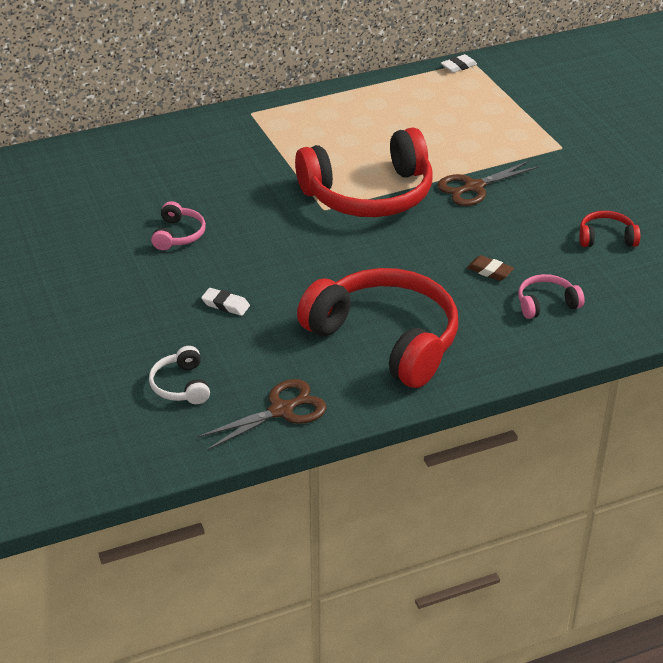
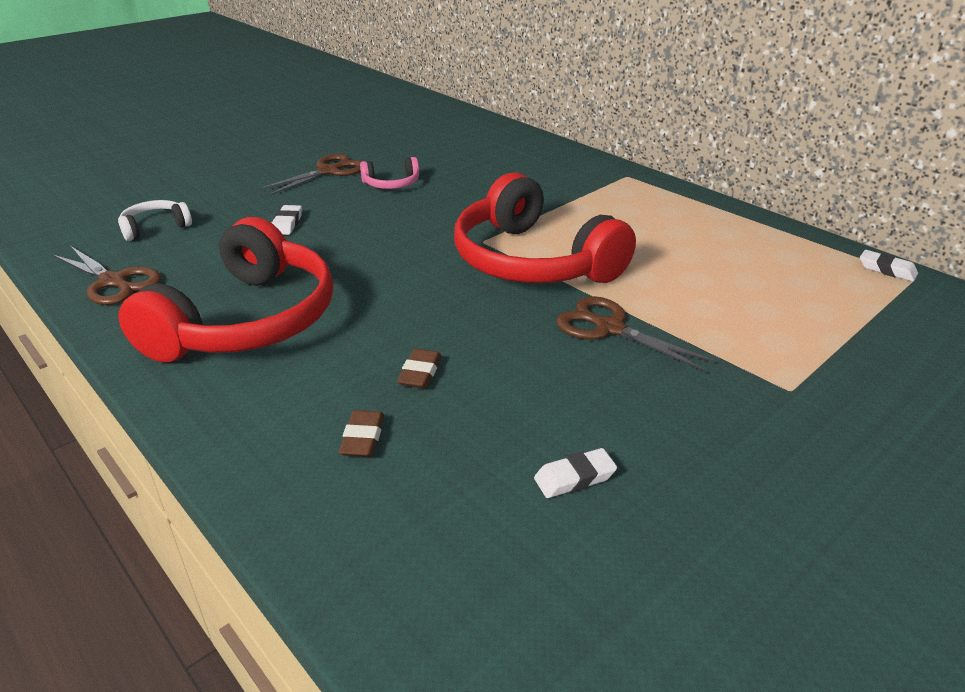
camera: 70 degrees right, 5 degrees down
pink headphones [518,274,585,319] -> brown eraser [339,410,384,457]
red headphones [579,211,640,247] -> white eraser [534,448,617,498]
none -> brown scissors [259,154,362,196]

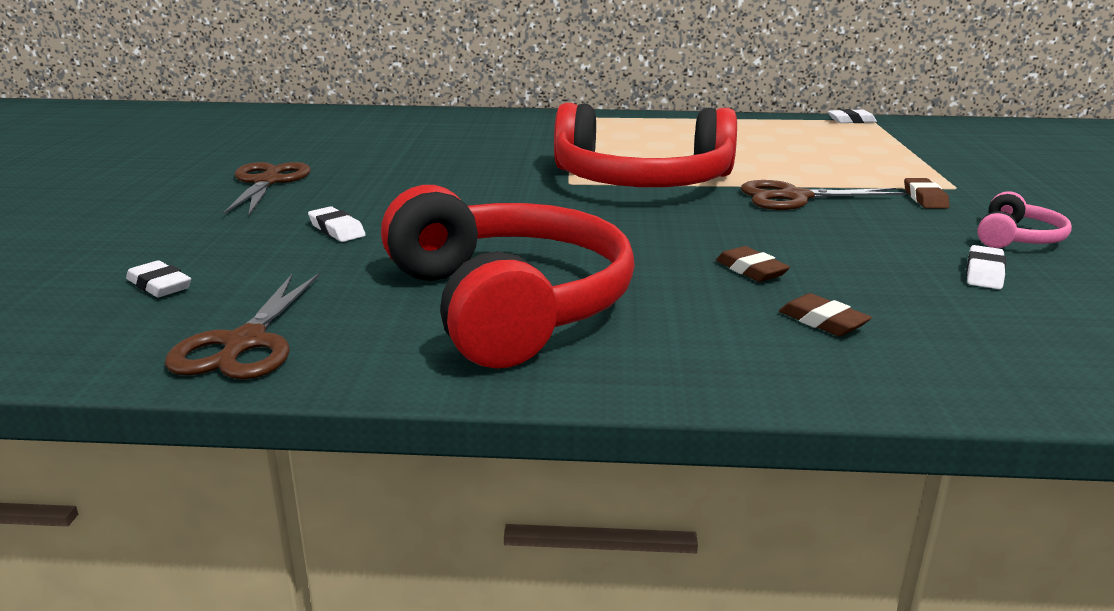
camera: 45 degrees left, 10 degrees down
brown scissors [52,246,161,305] -> brown scissors turned 105 degrees clockwise [165,273,320,379]
white headphones [118,200,192,241] -> white eraser [126,260,191,297]
pink headphones [360,157,419,189] -> pink headphones moved to [977,191,1072,248]
none -> brown eraser [904,178,950,209]

